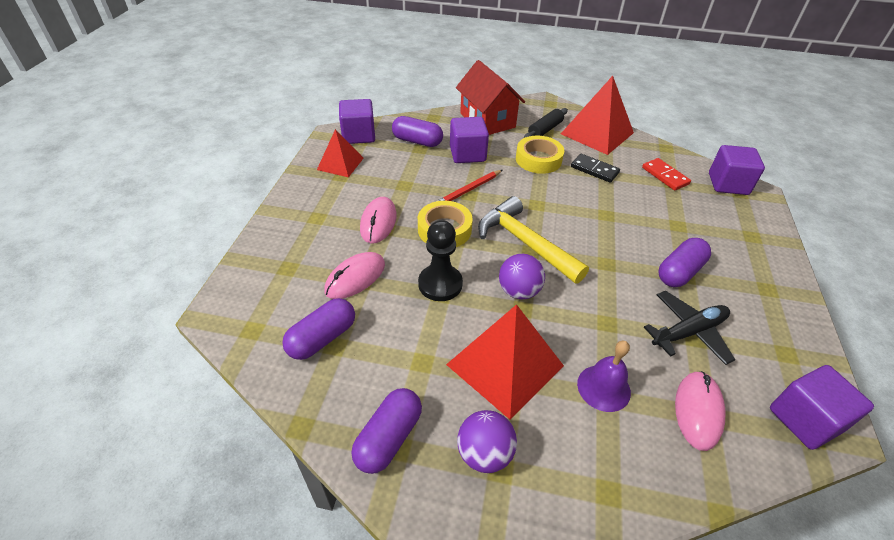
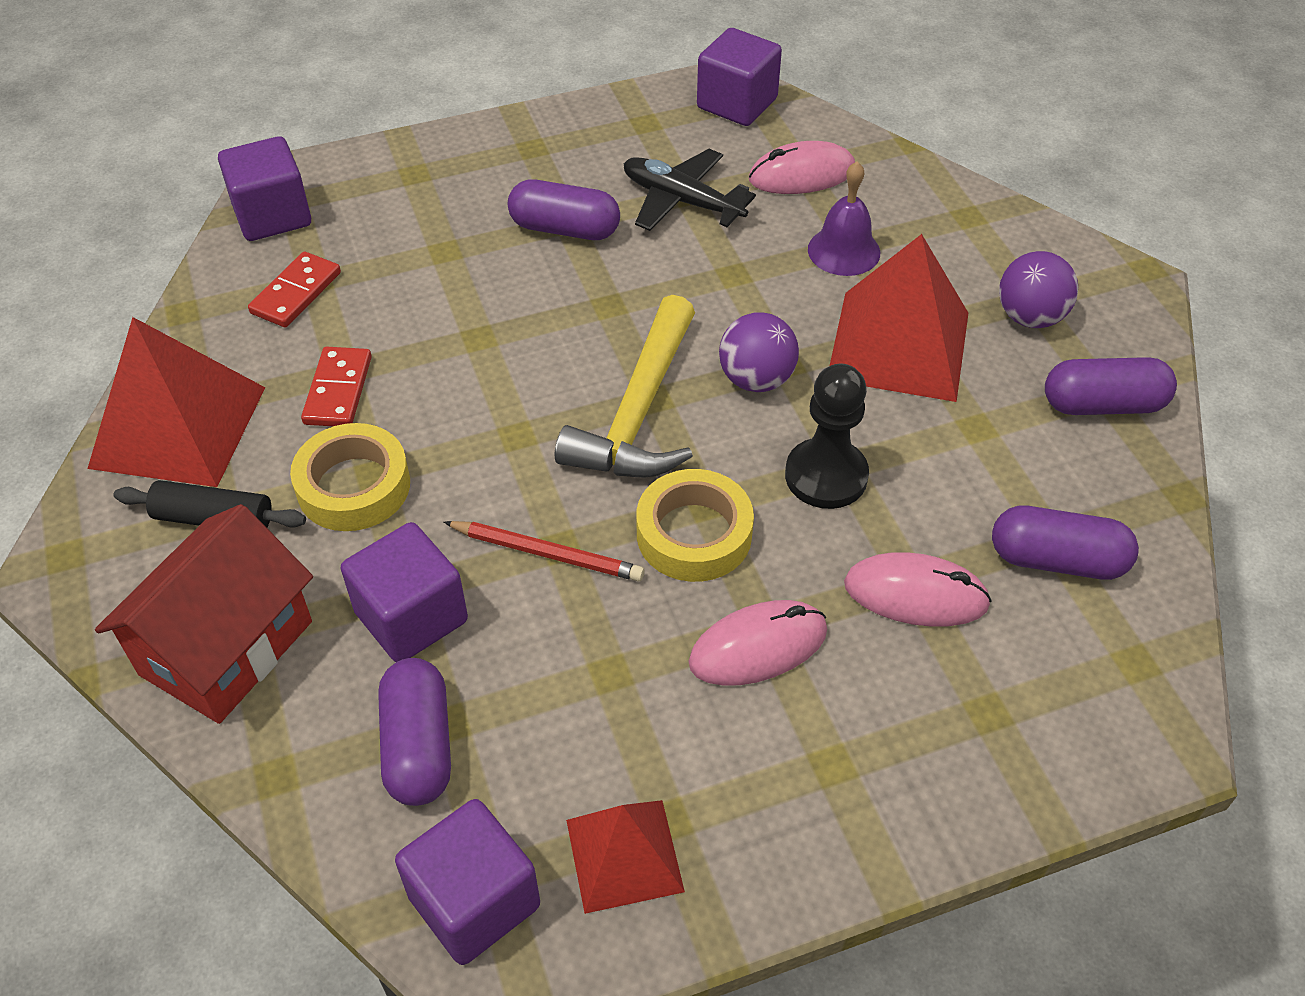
camera: 120 degrees left, 5 degrees up
black domino [571,154,620,183] -> red domino [301,347,372,426]

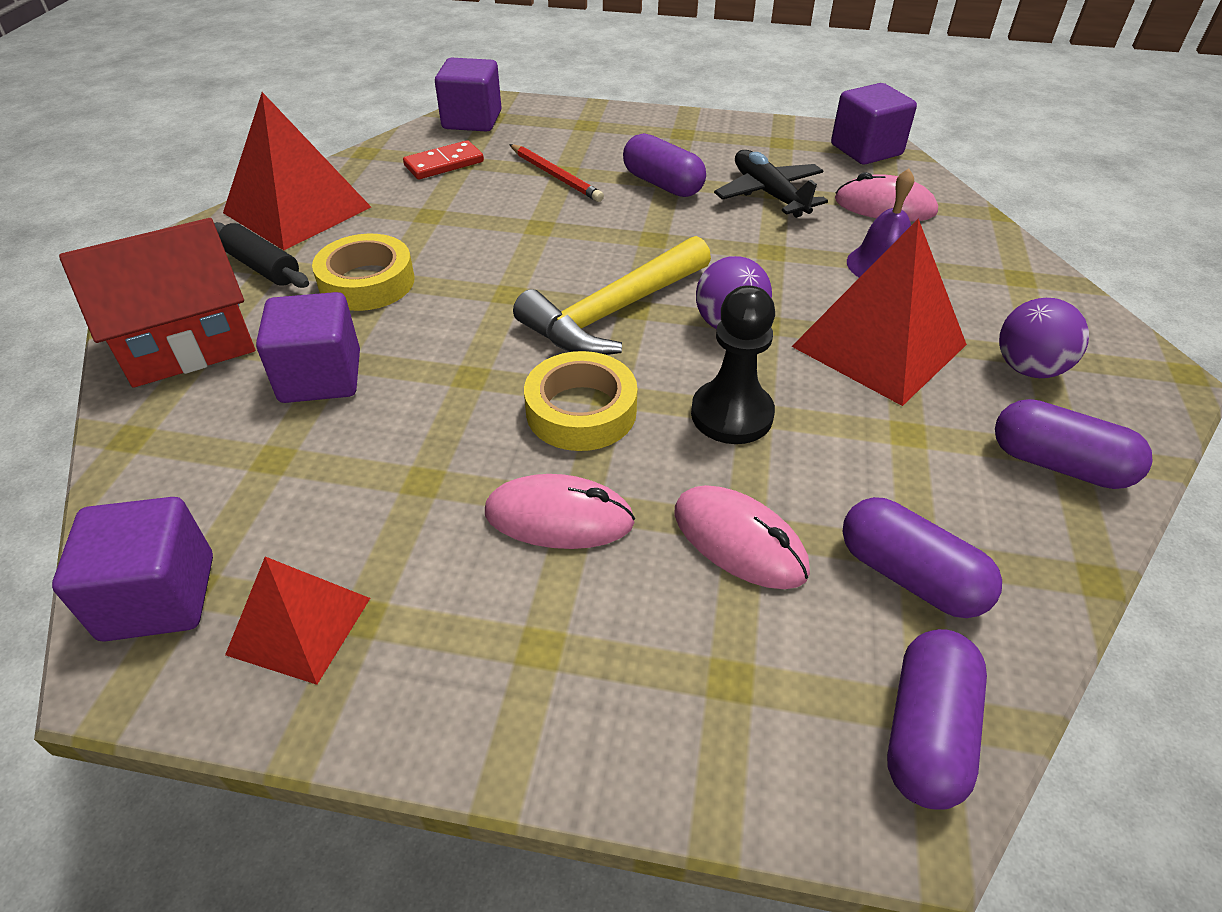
camera: 30 degrees right, 5 degrees down
red domino [301,347,372,426] -> none
purple capsule [378,658,451,806] -> purple capsule moved to [887,629,987,810]
red pencil [444,521,645,581] -> red pencil moved to [509,144,604,202]

